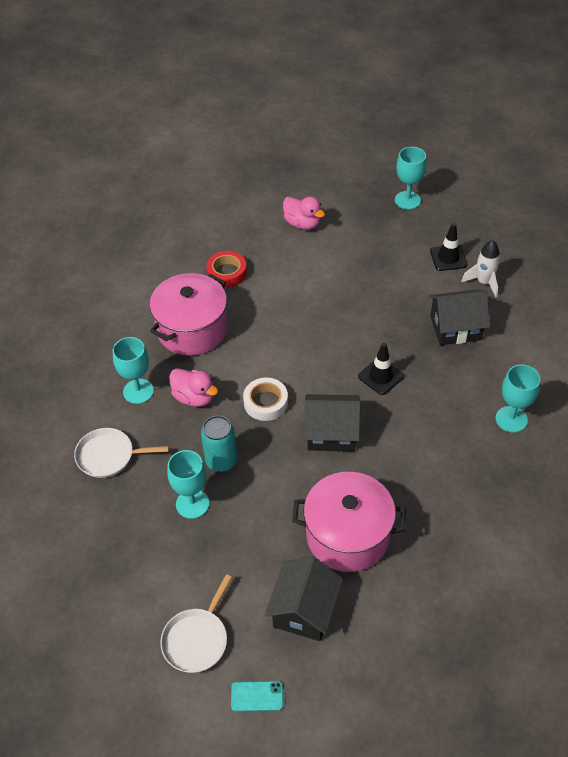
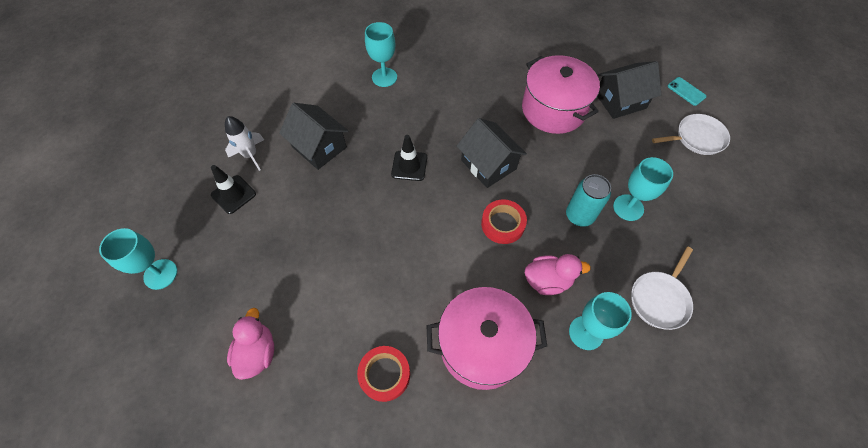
camera: 130 degrees left, 10 degrees up
white pan [74,428,169,478] -> white pan turned 75 degrees clockwise [631,247,693,330]
pink duck [169,368,218,407] -> pink duck turned 90 degrees clockwise [525,254,591,295]
white tape [243,378,288,421] -> red tape [481,199,527,244]

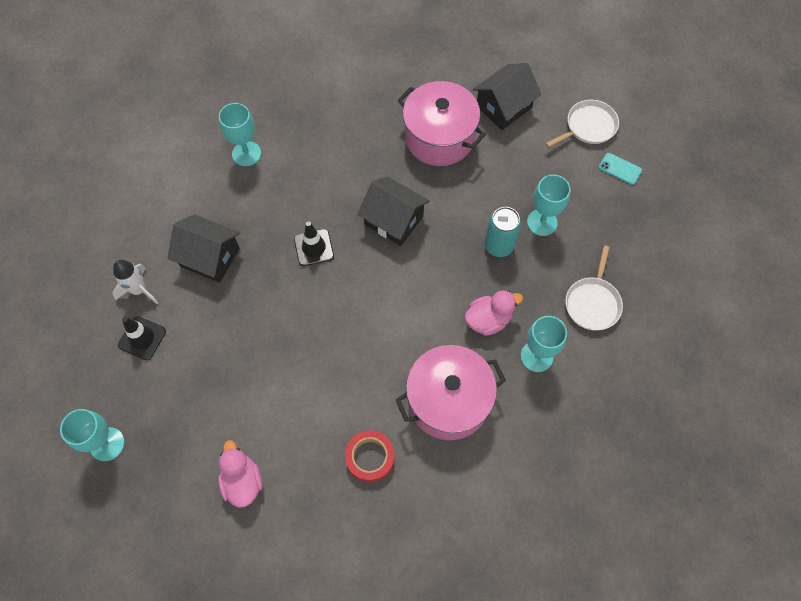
camera: 20 degrees left, 5 degrees up
red tape [481,199,527,244] -> none
turquoise phone [668,77,707,106] -> turquoise phone moved to [599,153,642,185]

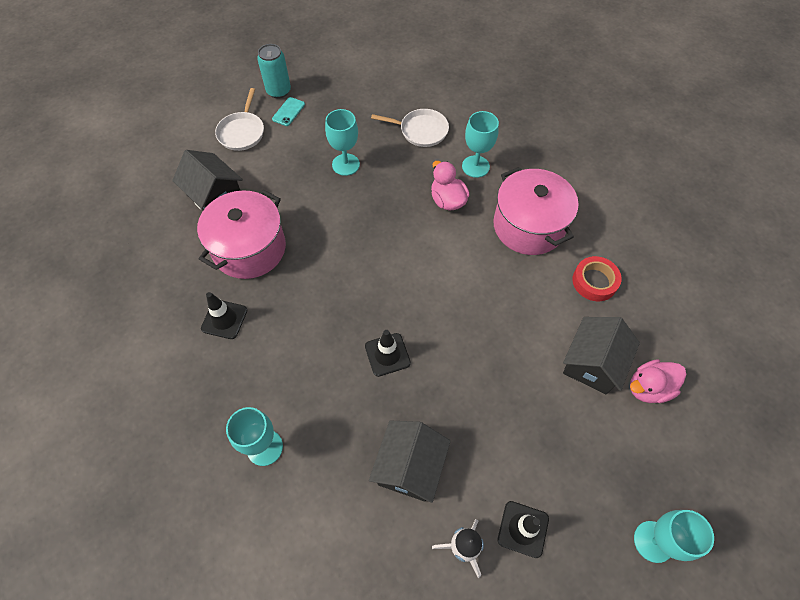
camera: 95 degrees left, 5 degrees down
black house [358,176,430,246] -> black house moved to [563,317,640,394]
turquoise can [484,207,521,257] -> turquoise can moved to [257,44,291,98]
white pan [545,100,619,148] -> white pan turned 135 degrees counterclockwise [215,88,264,151]
none -> black traffic cone [201,292,247,339]

